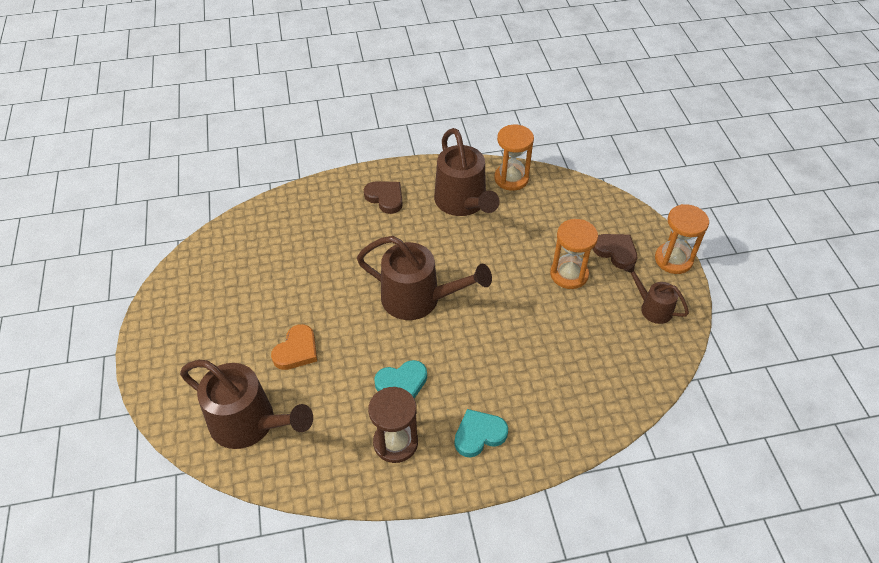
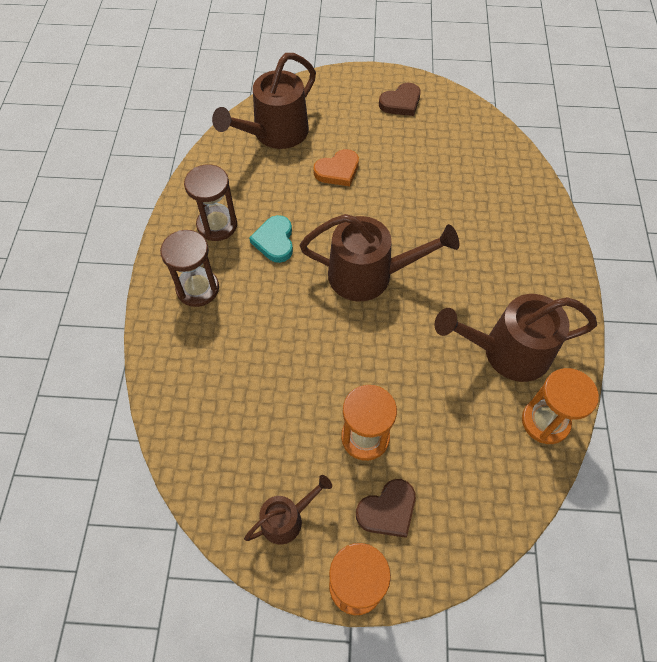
camera: 105 degrees right, 10 degrees up
orange heart [271,324,317,370] -> orange heart turned 75 degrees counterclockwise [314,149,359,186]
brown watering can [357,236,492,320] -> brown watering can turned 120 degrees counterclockwise [300,214,459,301]
brown heart [364,181,403,214] -> brown heart moved to [379,83,421,116]
turquoise heart [455,409,508,458] -> brown hourglass [160,230,219,307]

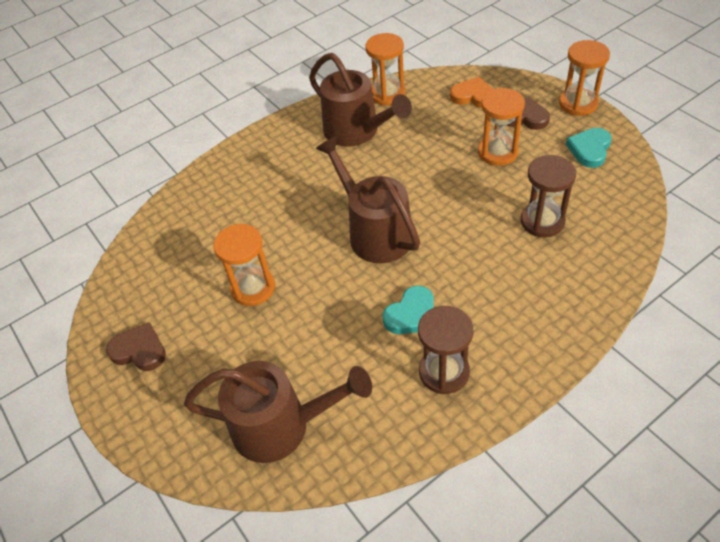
camera: 125 degrees left, 10 degrees down
brown hourglass [160,230,219,307] -> brown hourglass moved to [521,155,576,237]
brown watering can [244,475,332,544] -> turquoise heart [566,128,612,168]
orange heart [314,149,359,186] -> orange heart moved to [450,77,493,108]
none -> orange hourglass [213,224,275,306]

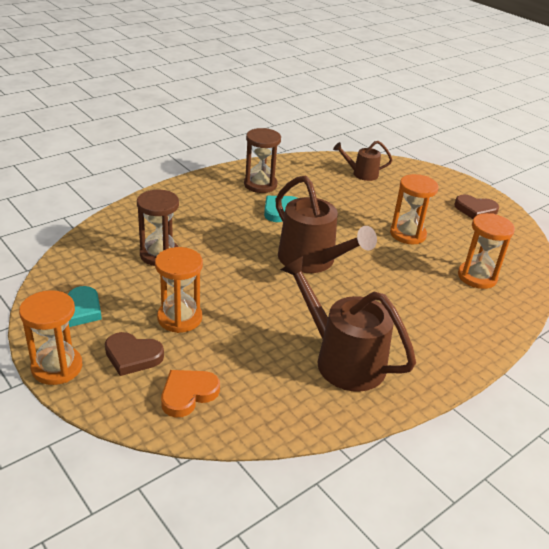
camera: 170 degrees right, 15 degrees down
brown watering can [184,361,372,463] -> brown watering can [333,141,392,181], size x0.54
orange hourglass [365,33,405,106] -> orange hourglass moved to [458,213,515,289]
orange heart [450,77,493,108] -> orange heart turned 120 degrees clockwise [161,370,220,418]

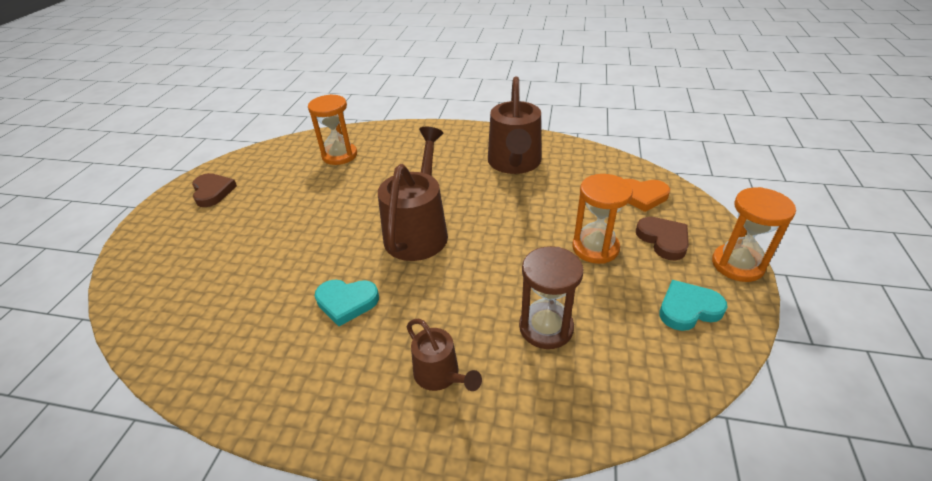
camera: 125 degrees left, 5 degrees up
brown hourglass [244,128,281,193] -> none
brown watering can [333,141,392,181] -> brown watering can moved to [407,319,482,391]
orange hourglass [390,174,439,244] -> none

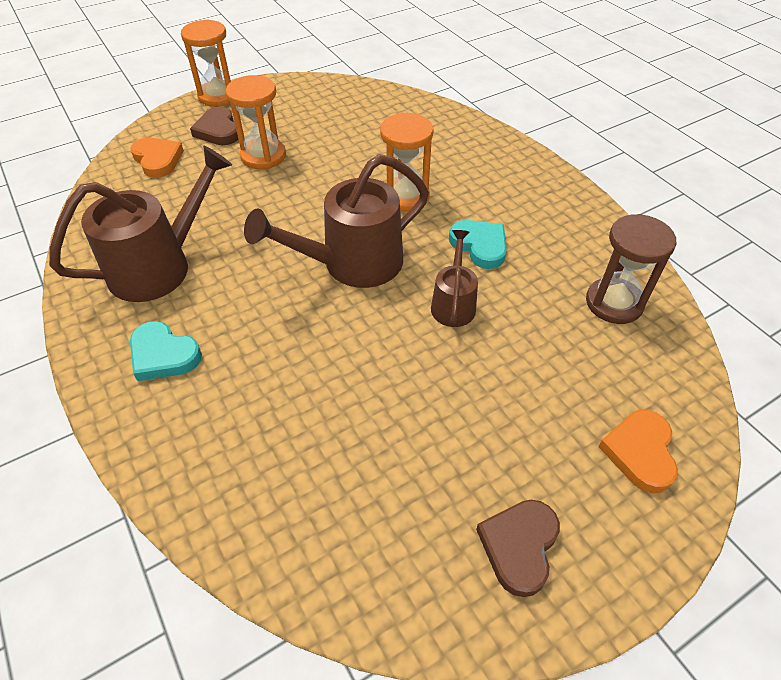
camera: 135 degrees left, 10 degrees up
orange hourglass [308,94,357,165] -> orange hourglass moved to [380,113,434,212]
brown watering can [407,319,482,391] -> brown watering can moved to [431,230,478,327]
brown hourglass [519,246,583,349] -> brown hourglass moved to [586,214,676,324]
brown heart [636,217,689,260] -> brown heart turned 45 degrees counterclockwise [190,107,238,145]
turquoise heart [659,280,727,331] -> turquoise heart moved to [130,321,202,381]
none -> orange heart [598,410,678,493]

